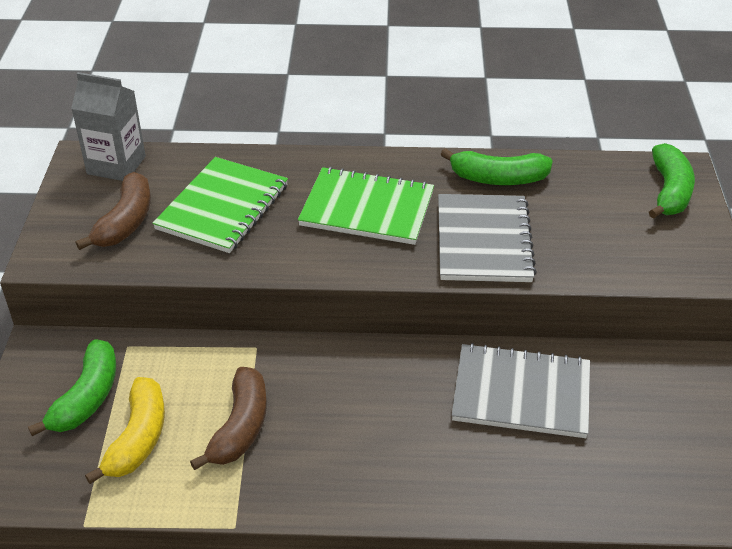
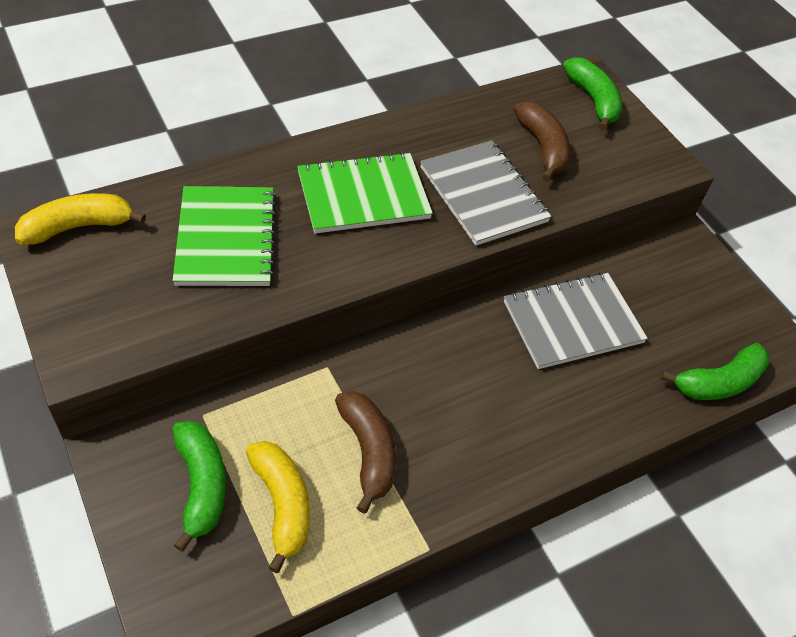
camera: 35 degrees left, 10 degrees up
grey carton [71,72,146,181] -> yellow banana [15,193,146,245]
brown banana [76,172,151,250] -> brown banana moved to [514,101,571,182]
green banana [441,148,553,185] -> green banana moved to [661,343,770,400]

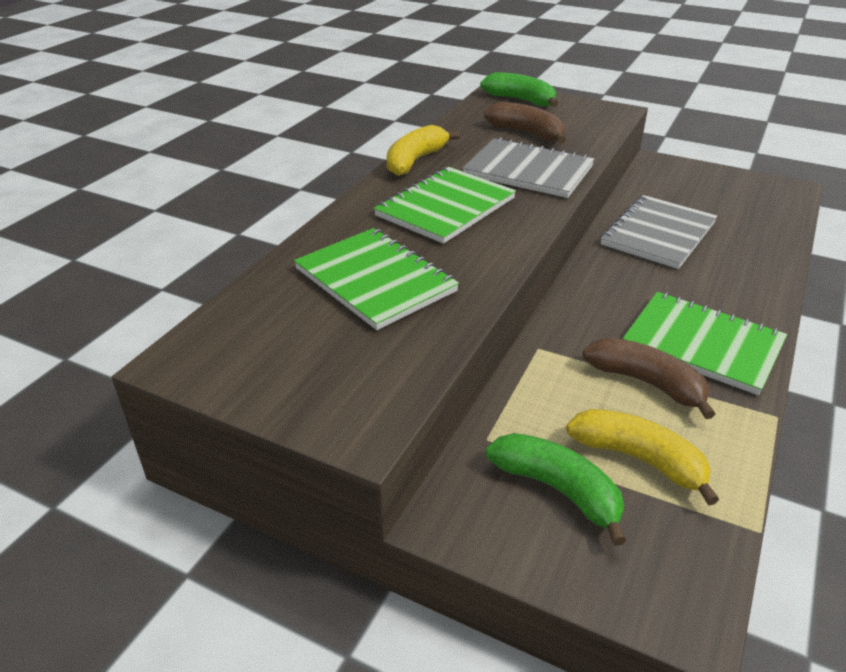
camera: 30 degrees left, 15 degrees down
yellow banana [15,193,146,245] -> yellow banana moved to [386,125,460,176]
green banana [661,343,770,400] -> none
none -> green notebook [623,292,787,395]

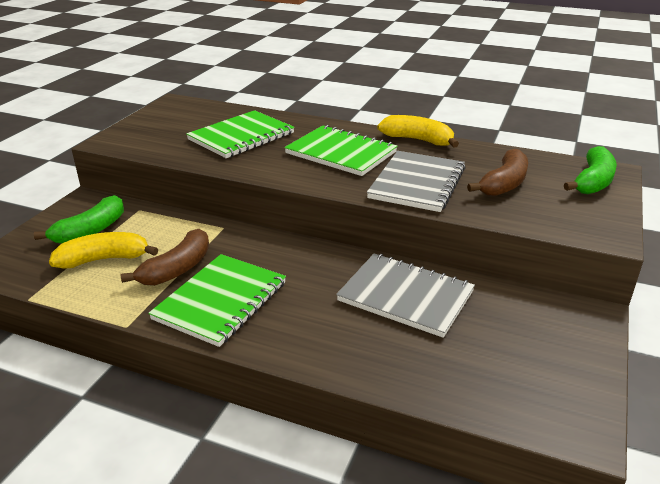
camera: 85 degrees right, 5 degrees down
yellow banana [566,409,719,506] -> yellow banana turned 135 degrees counterclockwise [49,232,158,269]

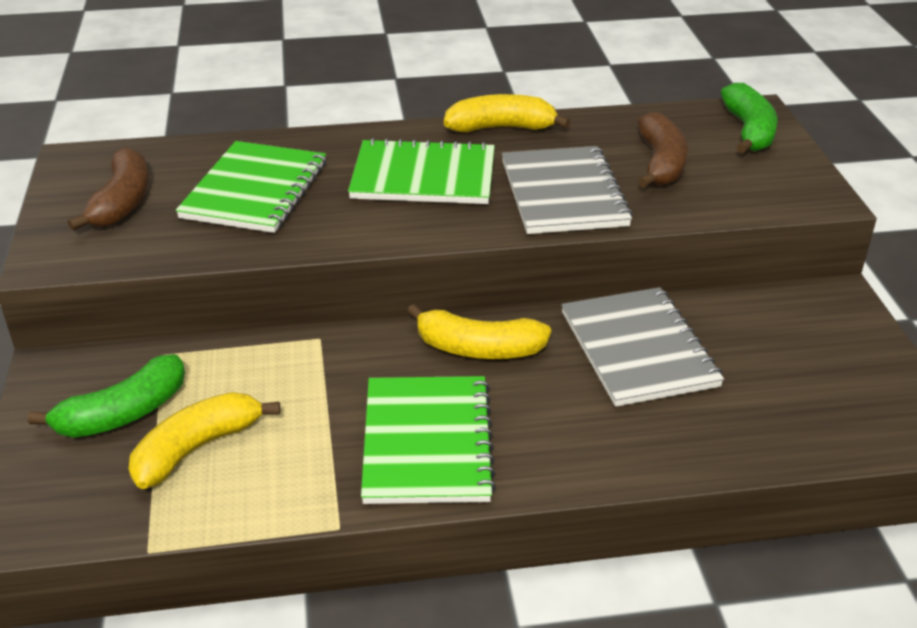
camera: 30 degrees left, 5 degrees up
green banana [34,195,124,244] -> green banana turned 45 degrees clockwise [28,354,185,438]
brown banana [121,229,209,286] -> brown banana moved to [68,147,149,231]
grey notebook [336,253,475,338] -> grey notebook turned 75 degrees clockwise [561,287,724,407]
none -> yellow banana [407,304,551,359]

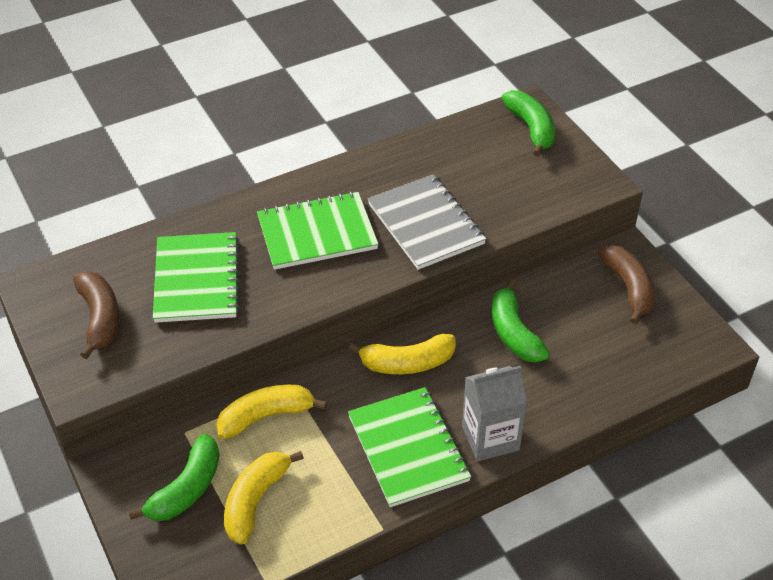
camera: 20 degrees left, 10 degrees up
yellow banana [444,94,571,132] -> yellow banana moved to [216,385,327,439]
grey notebook [561,287,724,407] -> green banana [492,279,550,363]
brown banana [637,112,688,188] -> brown banana moved to [598,245,655,324]
none -> grey carton [462,366,527,461]

